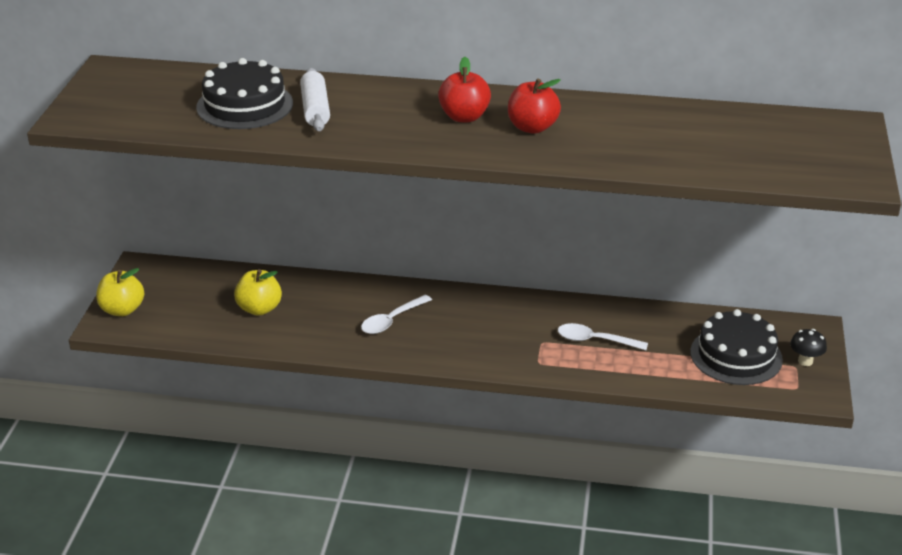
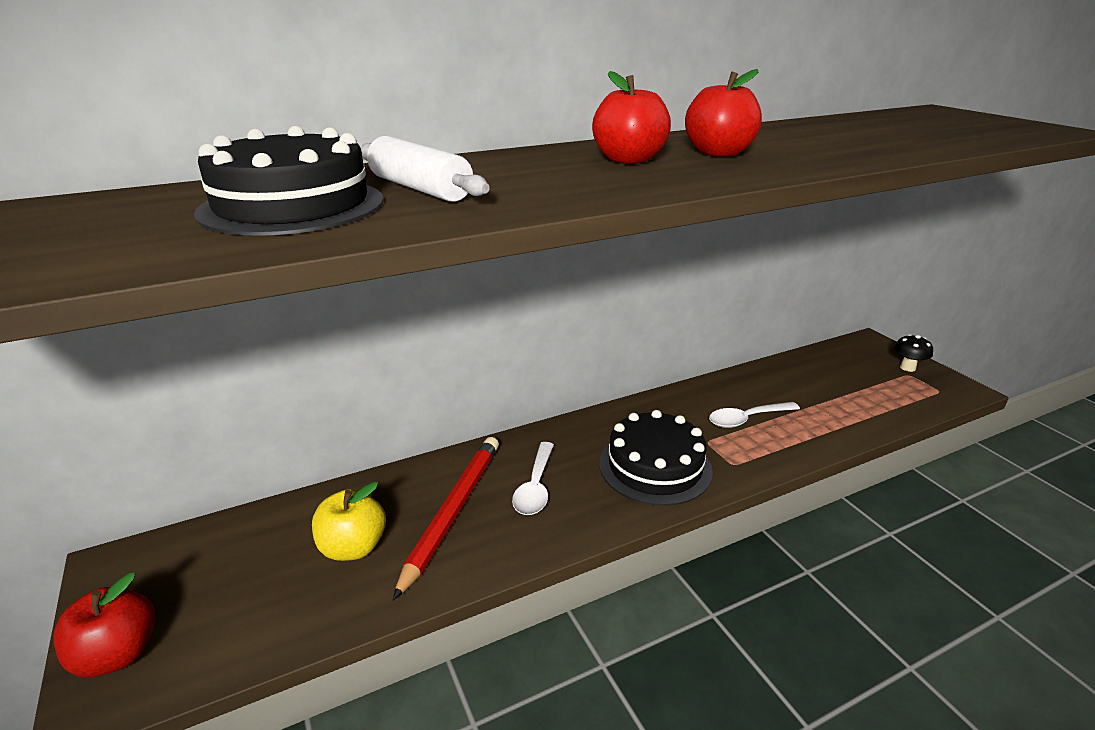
camera: 35 degrees left, 5 degrees down
yellow apple [96,268,144,316] -> red apple [53,573,155,677]
black cake [690,309,783,385] -> black cake moved to [599,410,713,506]
none -> red pencil [393,437,499,601]

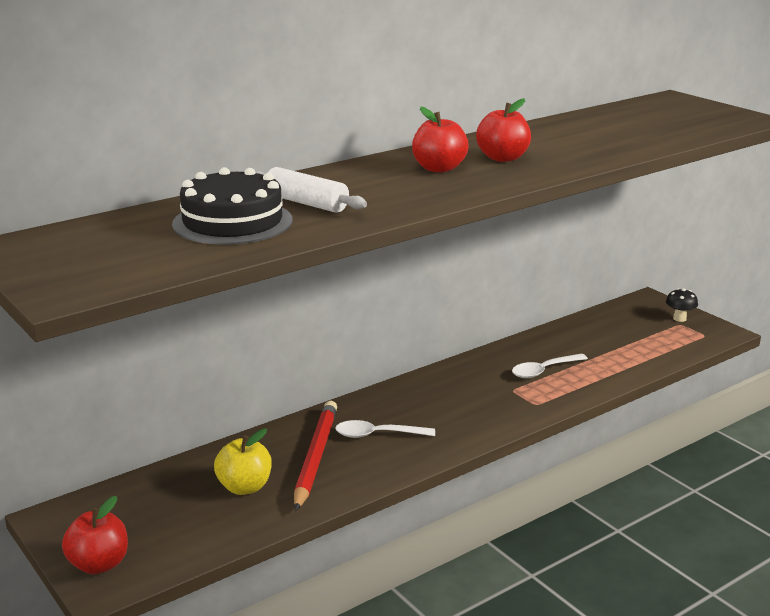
camera: 10 degrees left, 5 degrees down
white spoon [512,442,554,515] -> white spoon turned 90 degrees clockwise [335,420,435,438]
black cake [599,410,713,506] -> none

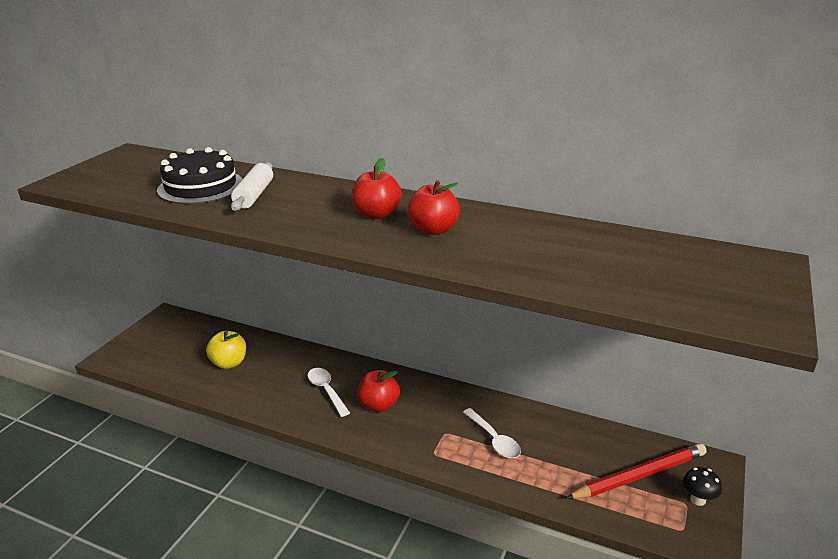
camera: 60 degrees right, 5 degrees up
red apple [62,496,128,575] -> red apple moved to [357,370,400,412]
red pencil [294,401,337,511] -> red pencil moved to [565,443,707,499]
white spoon [512,354,588,378] -> white spoon turned 150 degrees counterclockwise [463,408,521,458]

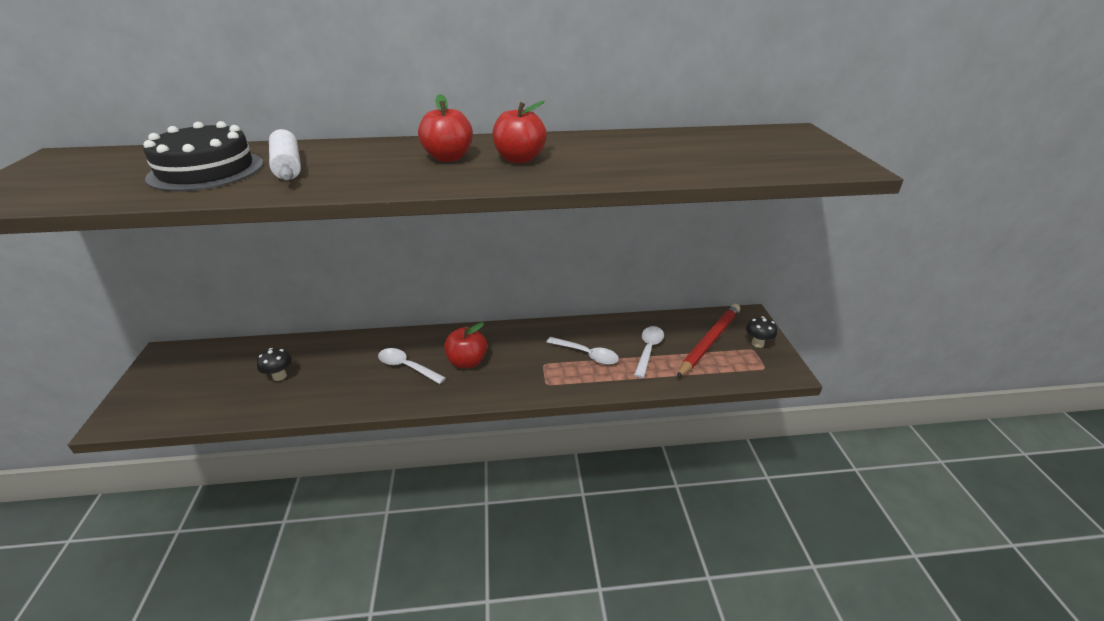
camera: 30 degrees left, 5 degrees up
yellow apple [206,331,246,369] -> black mushroom [257,348,292,381]
none -> white spoon [634,326,664,378]

